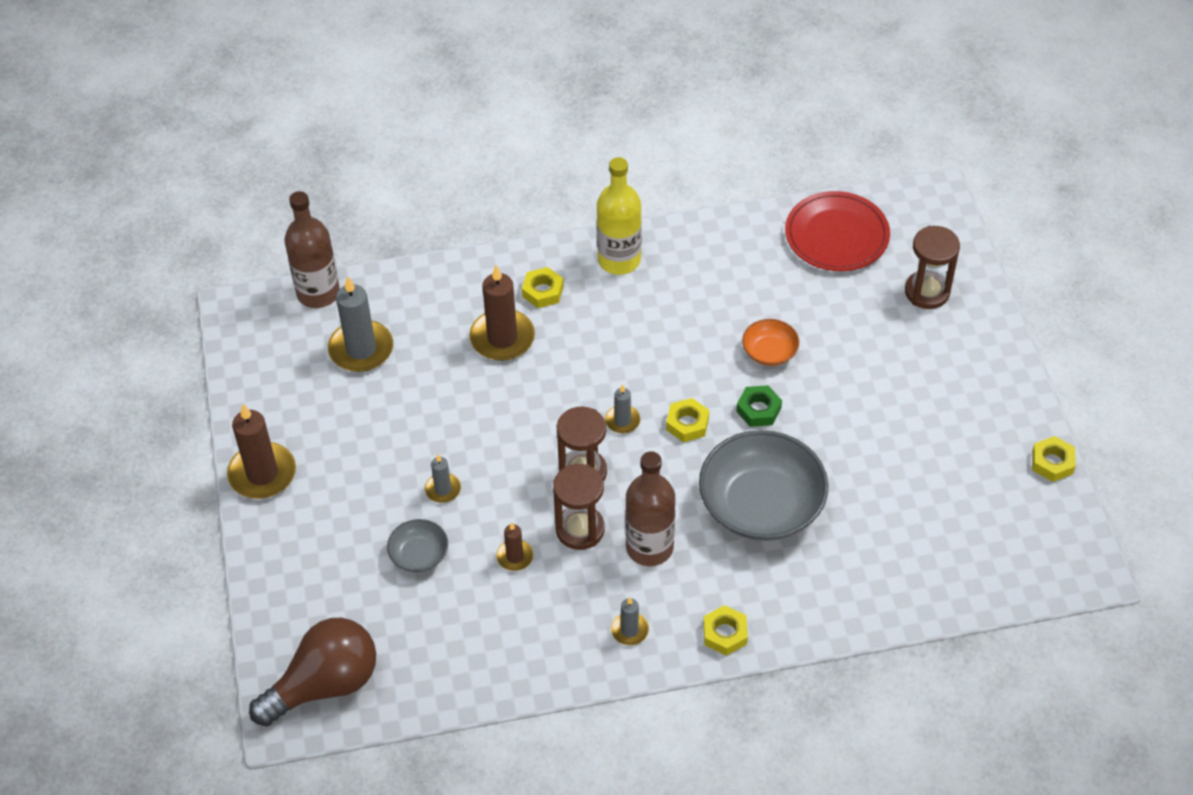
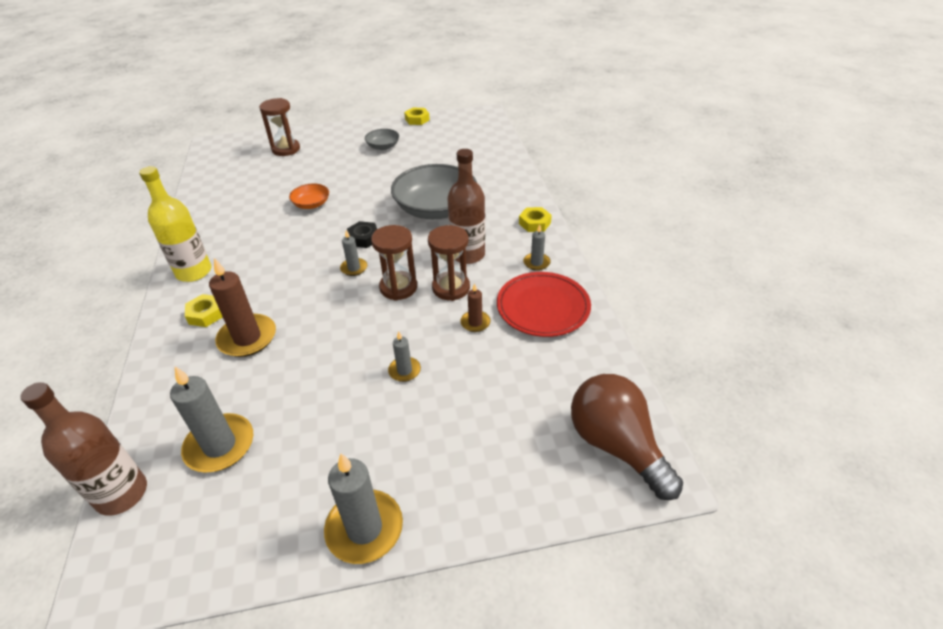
camera: 90 degrees left, 10 degrees down
brown candle [227,404,296,499] -> grey candle [324,454,403,564]
grey bowl [387,519,448,573] -> grey bowl moved to [365,129,399,150]
yellow nut [666,398,709,442] -> black nut [347,221,377,248]
green nut [736,385,782,427] -> none
red plate [785,191,890,271] -> red plate moved to [497,272,591,337]

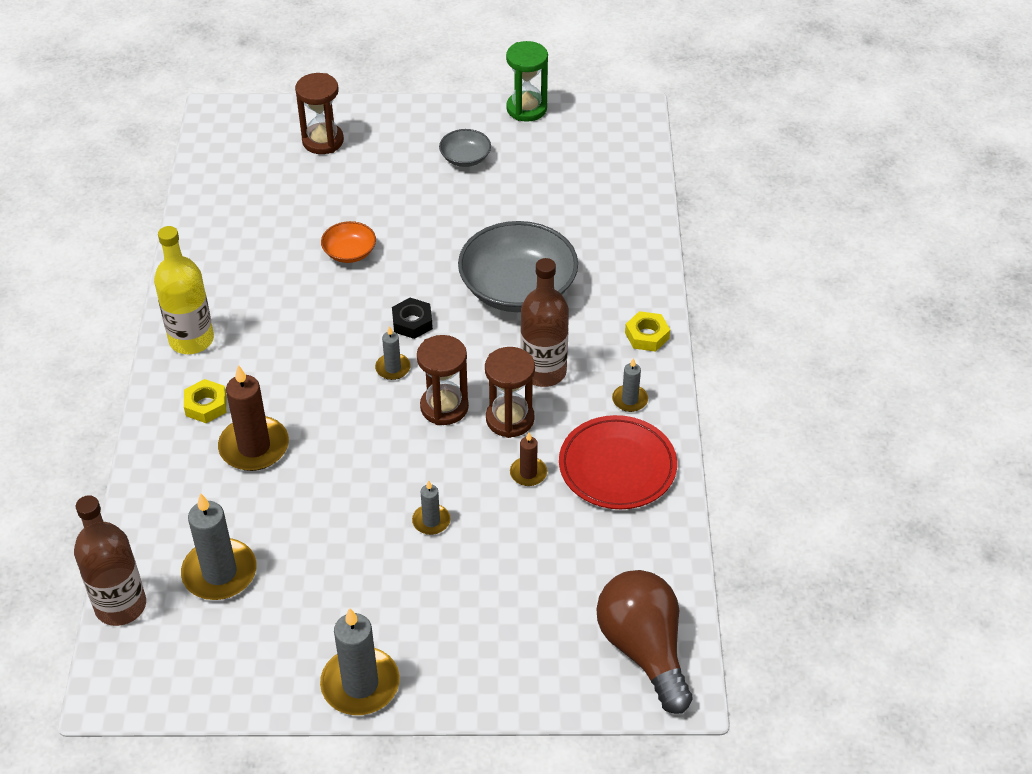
camera: 10 degrees right, 5 degrees up
yellow nut [404,108,430,125] -> green hourglass [506,41,548,122]

